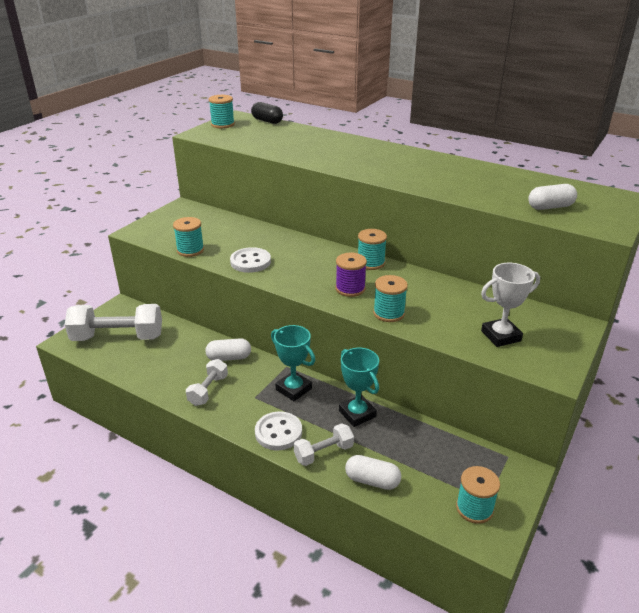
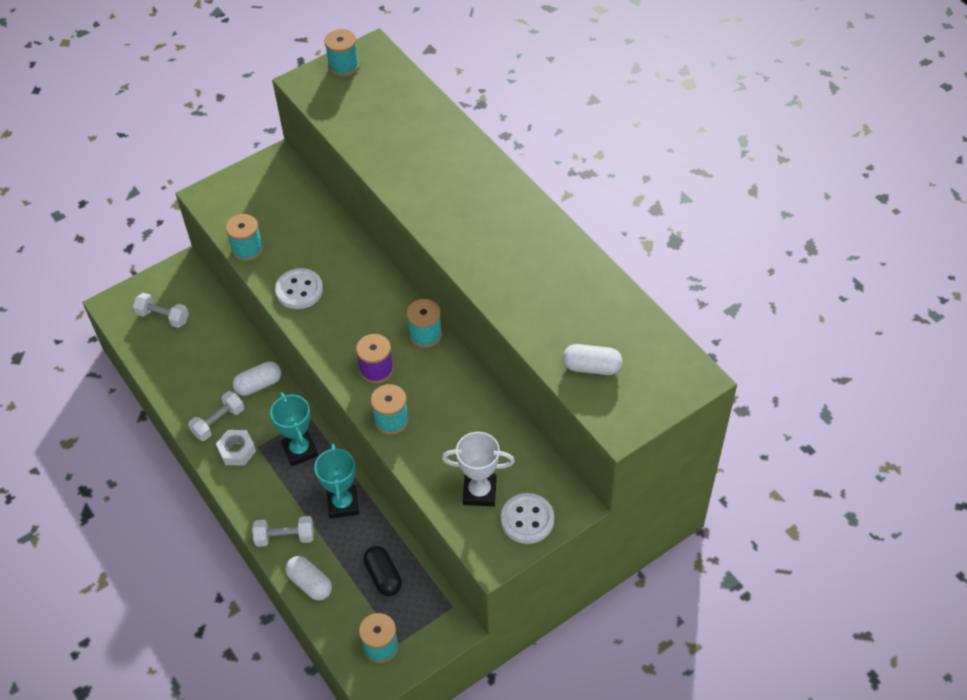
camera: 25 degrees right, 20 degrees up
white dumbbell [65,304,162,341] -> white dumbbell [133,293,189,328], size x0.54
white capsule [205,338,251,361] -> white capsule turned 45 degrees counterclockwise [233,361,281,396]
black capsule [251,102,283,124] -> black capsule moved to [363,546,402,596]
white button [255,411,302,450] -> white button moved to [501,493,554,544]
none -> white nut [216,430,256,465]

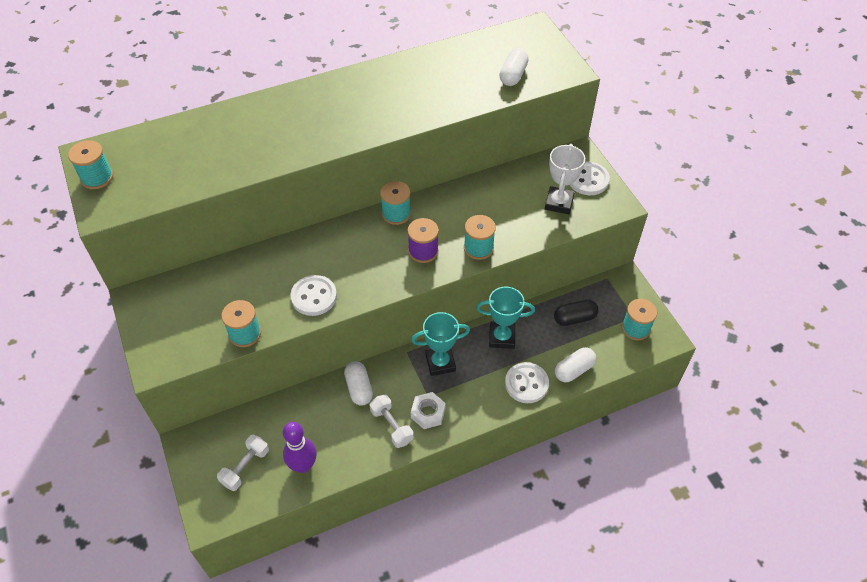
camera: 80 degrees left, 0 degrees up
white dumbbell [252,516,314,547] -> white button [505,362,549,403]
none -> purple bowling pin [283,422,316,473]

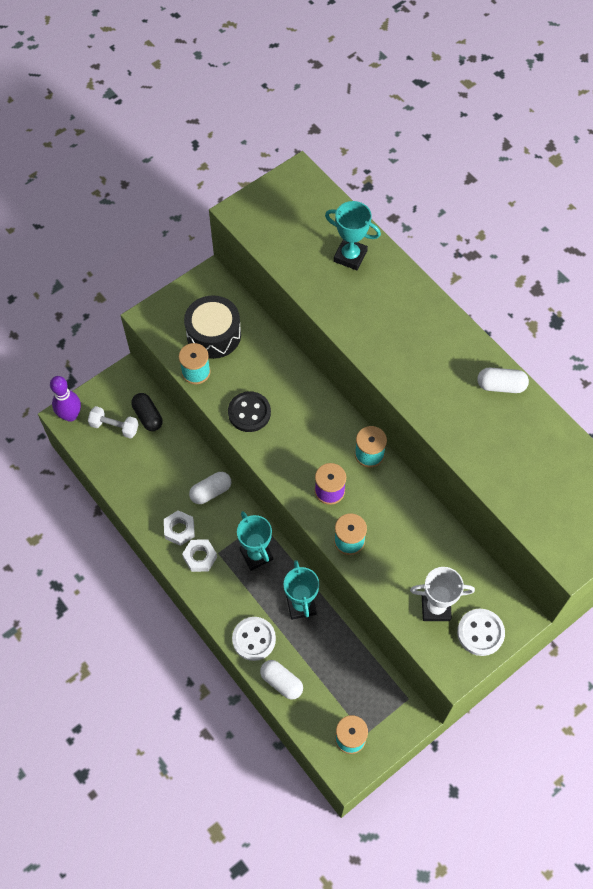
camera: 75 degrees right, 10 degrees up
turquoise spool [68,140,113,189] -> none
purple bowling pin [283,422,316,473] -> purple bowling pin moved to [50,376,81,422]
white button [291,275,337,316] -> black button [228,391,271,432]
white dumbbell [370,395,414,448] -> white nut [164,510,195,546]
white capsule [499,48,529,86] -> white capsule moved to [477,368,529,393]
black capsule [554,299,599,326] -> black capsule moved to [131,393,163,431]
none -> black drum [184,295,241,359]
none -> turquoise trophy [325,201,381,270]

